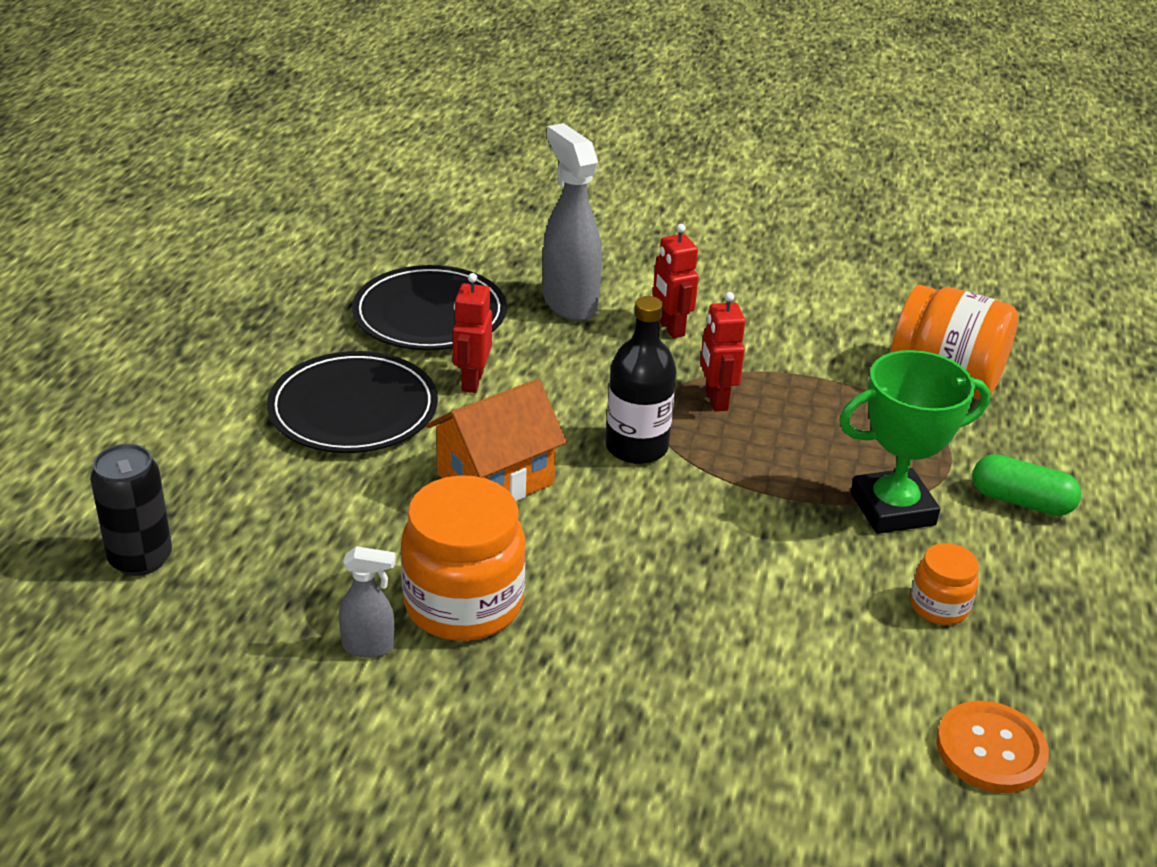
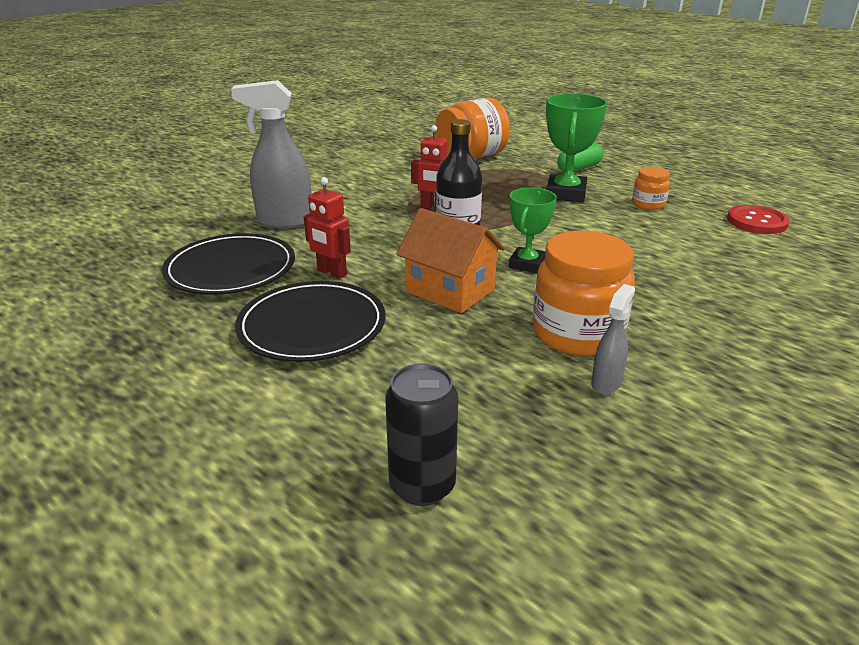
camera: 60 degrees left, 5 degrees down
orange house [426,379,567,501] -> orange house turned 45 degrees counterclockwise [396,208,505,313]
red robot [653,224,699,338] -> none
orange button [936,701,1049,793] -> red button [727,205,790,234]
none -> green trophy [509,188,557,273]

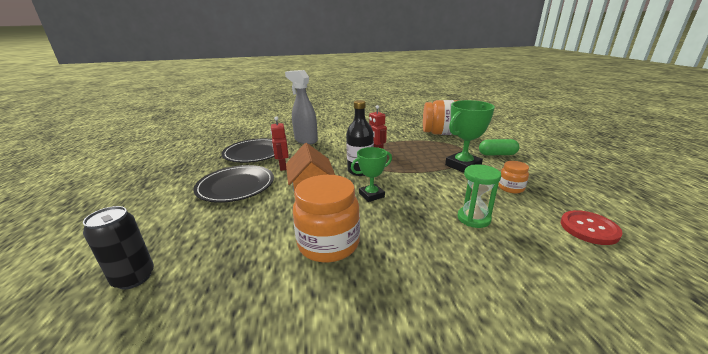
camera: 40 degrees right, 5 degrees down
grey spray bottle [591,284,635,395] -> none
none -> green hourglass [458,165,501,228]

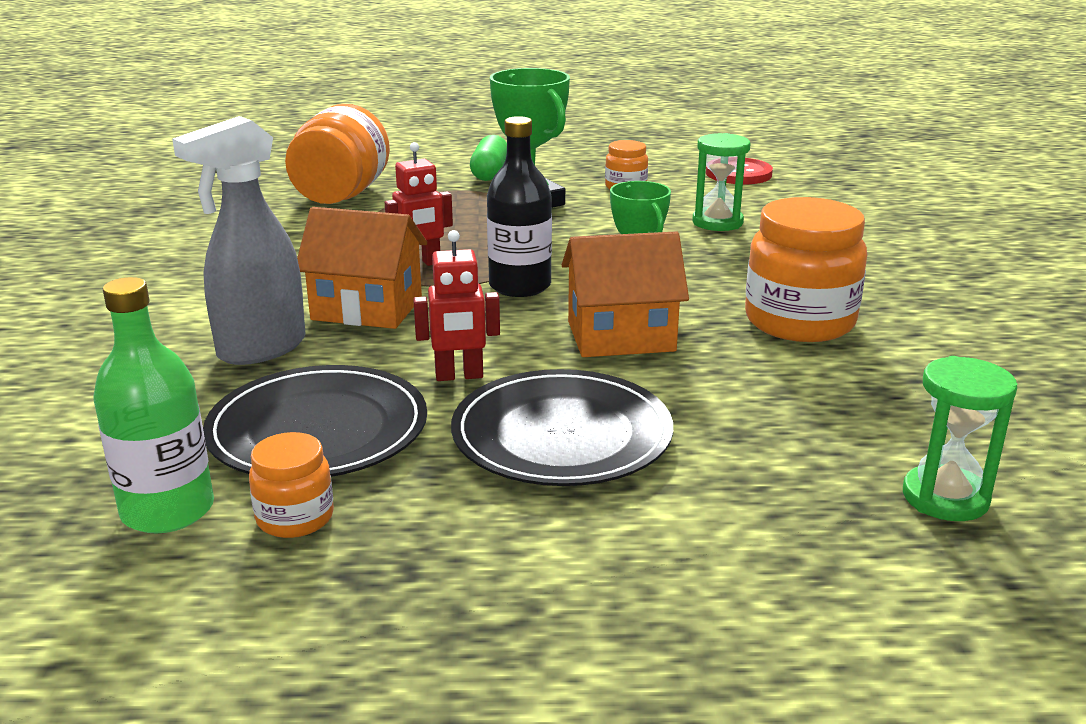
camera: 85 degrees left, 0 degrees up
black can [83,206,154,290] -> green hourglass [903,356,1017,521]
none -> green bottle [94,277,214,534]
none -> orange jar [249,432,334,538]
none -> orange house [297,207,427,329]

